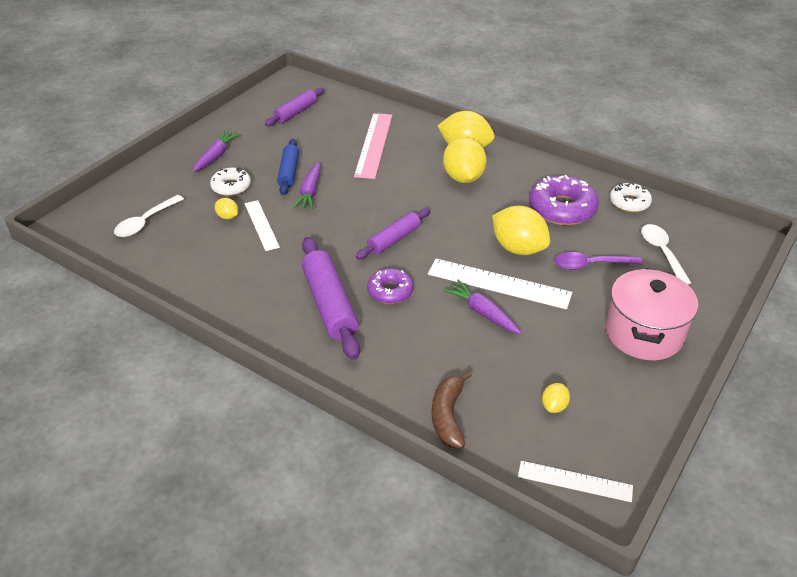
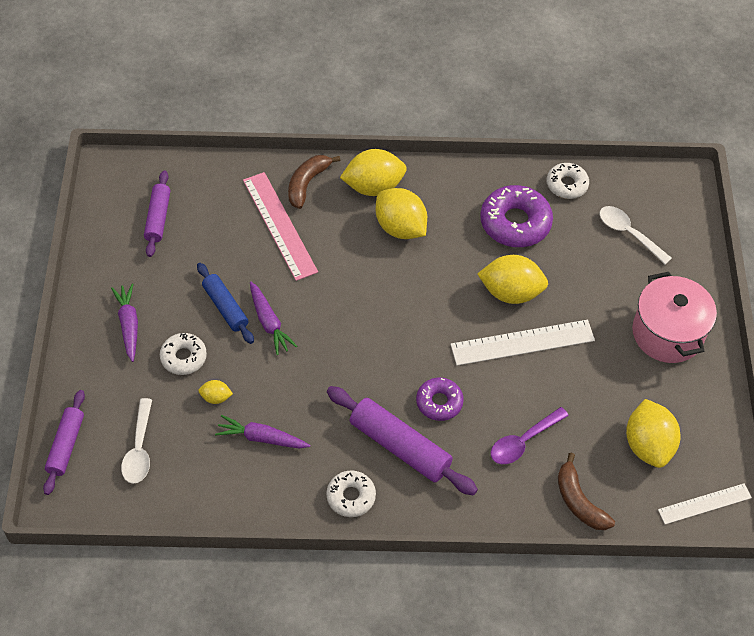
camera: 35 degrees left, 15 degrees up
white ruler [245,200,280,251] -> none
purple rolling pin [356,208,430,260] -> purple rolling pin moved to [43,390,85,495]
purple carrot [443,280,522,334] -> purple carrot moved to [215,415,310,449]
yellow lemon [542,383,570,413] -> yellow lemon [626,399,681,468], size x2.15
purple spoon [554,252,643,270] -> purple spoon moved to [491,407,569,464]
none -> brown banana [288,155,341,209]
none -> white donut [326,470,376,517]

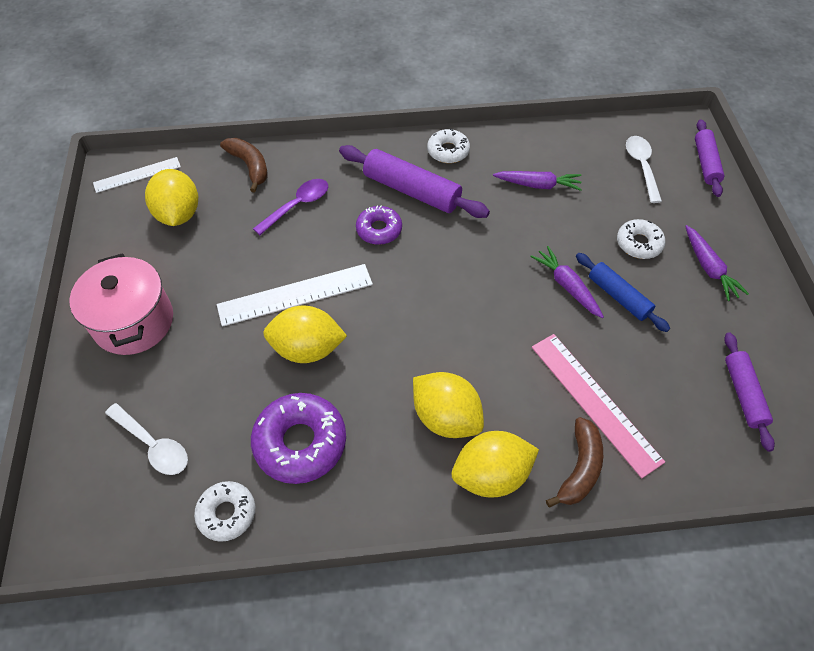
camera: 175 degrees right, 0 degrees up
yellow lemon [198,380,233,404] -> none

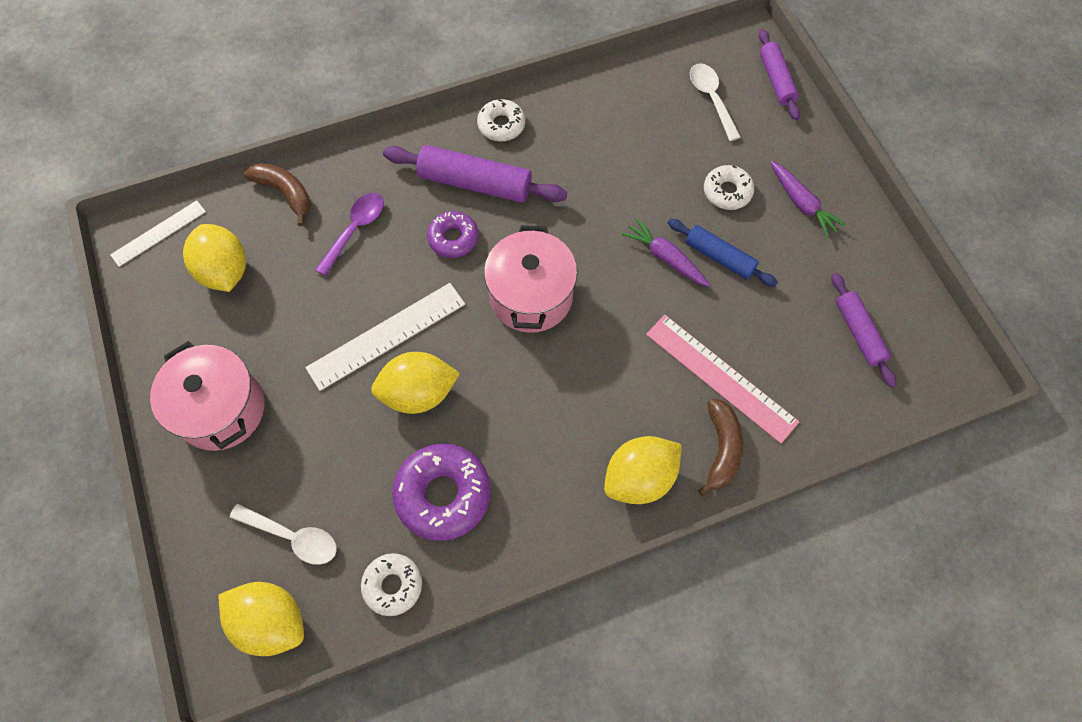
camera: 15 degrees left, 10 degrees up
yellow lemon [413,372,484,438] -> yellow lemon moved to [219,582,304,656]
purple carrot [493,171,582,191] -> none
none -> pink pot [484,225,577,333]

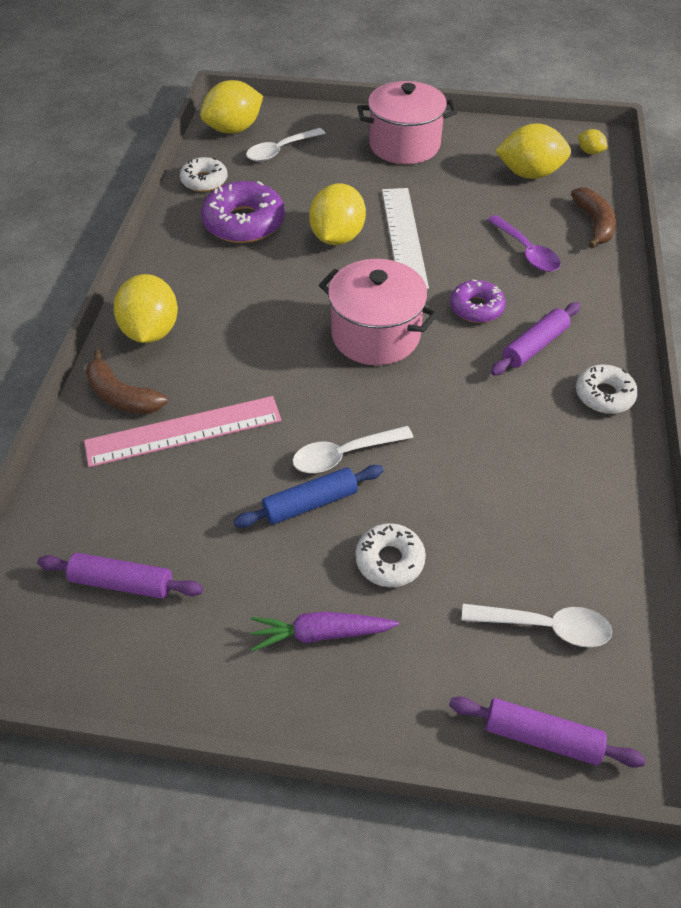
camera: 120 degrees right, 15 degrees down
white ruler [110,200,206,267] -> yellow lemon [578,129,608,154]
brown banana [244,163,311,226] -> brown banana turned 75 degrees counterclockwise [571,187,616,248]
purple rolling pin [383,145,567,203] -> purple rolling pin [491,302,580,376], size x0.63
purple carrot [622,218,710,287] -> white spoon [292,426,413,473]

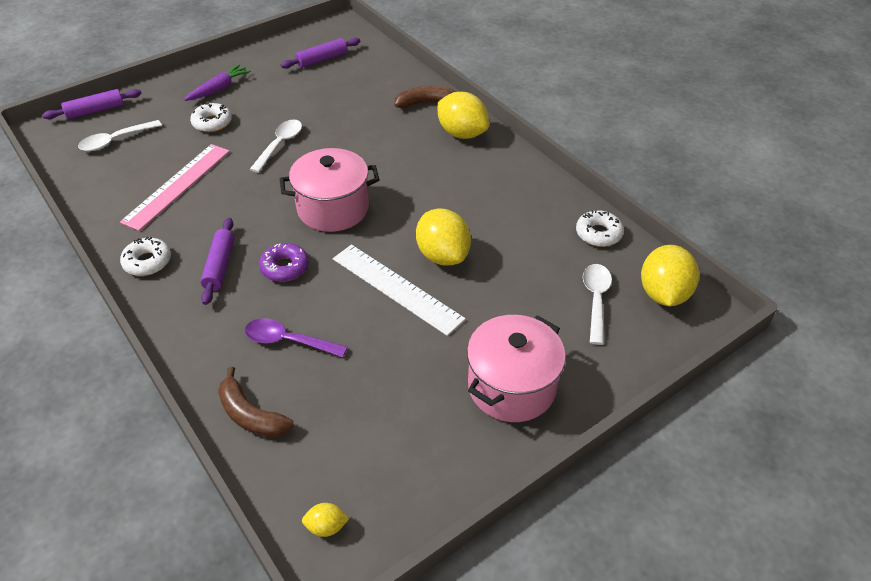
camera: 135 degrees right, 5 degrees down
pink ruler [84,396,282,467] -> pink ruler moved to [120,144,230,231]
purple donut [201,181,285,243] -> none
blue rolling pin [233,465,384,528] -> none
yellow lemon [495,123,571,179] -> none

